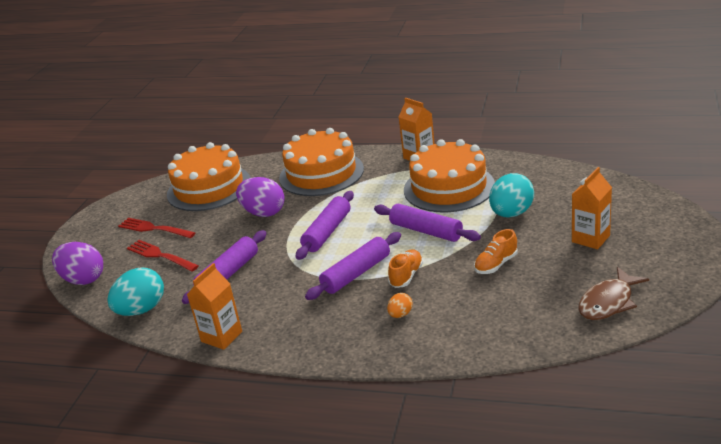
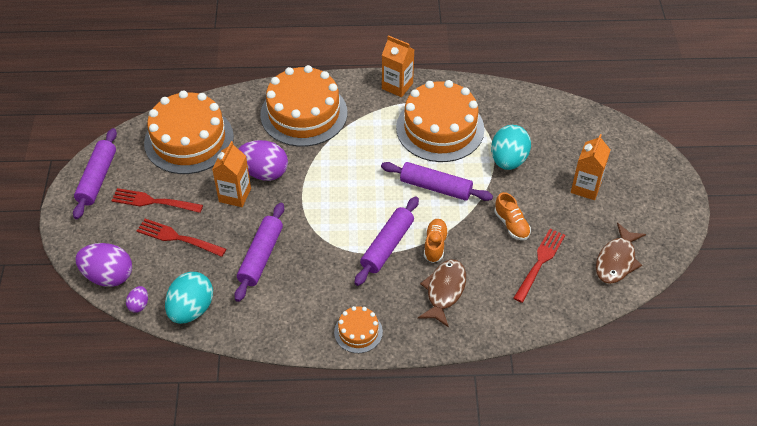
camera: 20 degrees left, 20 degrees up
orange carton [187,263,242,350] -> orange carton moved to [212,141,251,207]
purple rolling pin [296,191,354,260] -> purple rolling pin moved to [73,128,117,219]
orange egg [387,293,412,318] -> brown fish [418,259,466,328]
orange shoe [474,229,518,274] -> orange shoe turned 60 degrees counterclockwise [494,192,531,240]
none -> purple egg [126,286,148,313]
none -> orange cake [334,306,383,353]
none -> red fork [513,229,565,303]

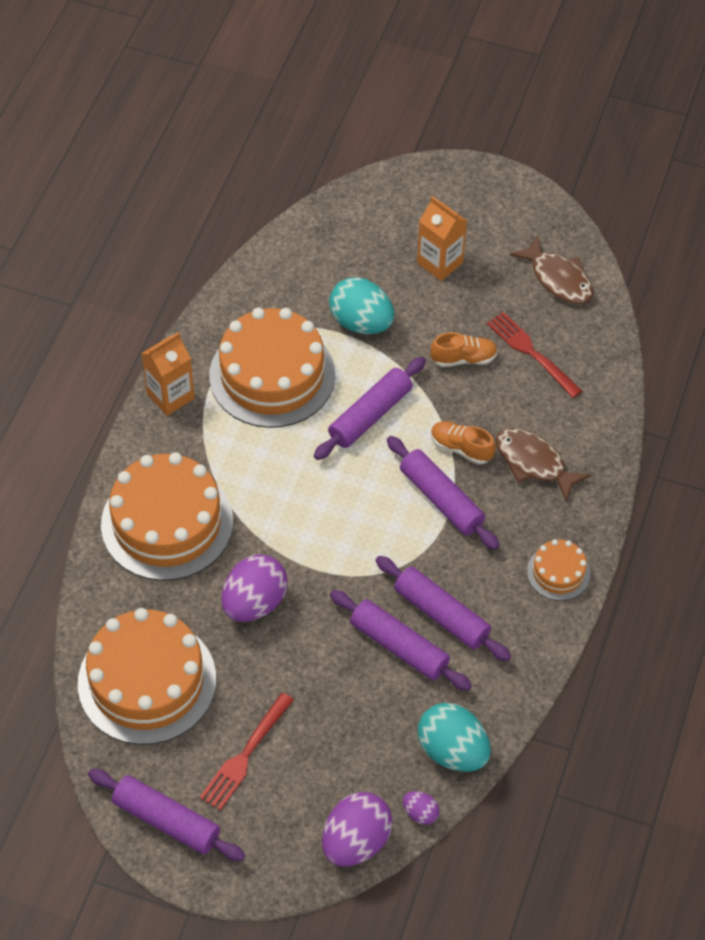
camera: 70 degrees left, 5 degrees up
red fork [137,219,226,257] -> none
orange carton [212,141,251,207] -> none
none -> purple rolling pin [375,556,511,661]

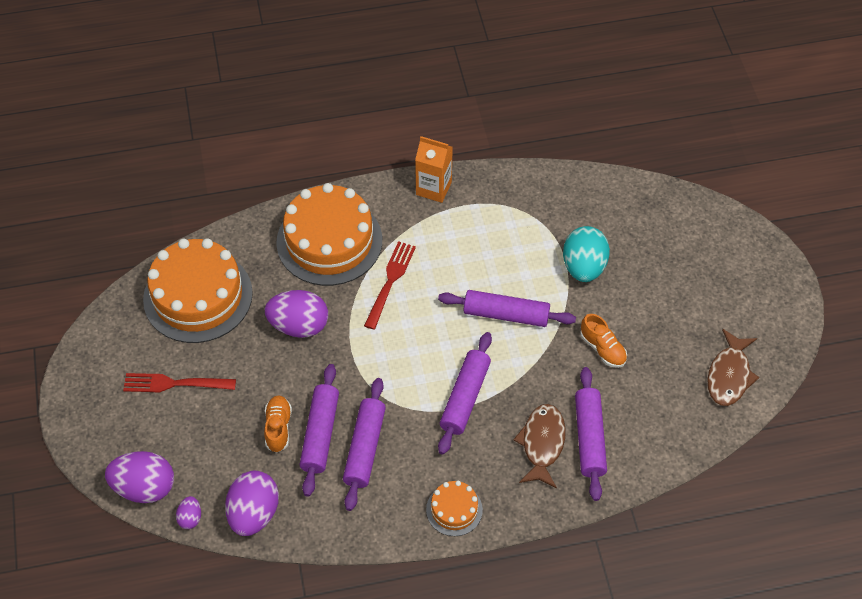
camera: 60 degrees right, 0 degrees up
purple rolling pin [88,769,245,861] -> purple rolling pin moved to [575,367,607,501]
orange cake [209,308,335,428] -> none
orange carton [417,196,467,281] -> none
turquoise egg [418,703,491,772] -> purple egg [225,471,279,536]
orange shoe [431,421,496,464] -> orange shoe moved to [264,395,292,453]
red fork [487,312,582,398] -> red fork moved to [364,241,416,330]

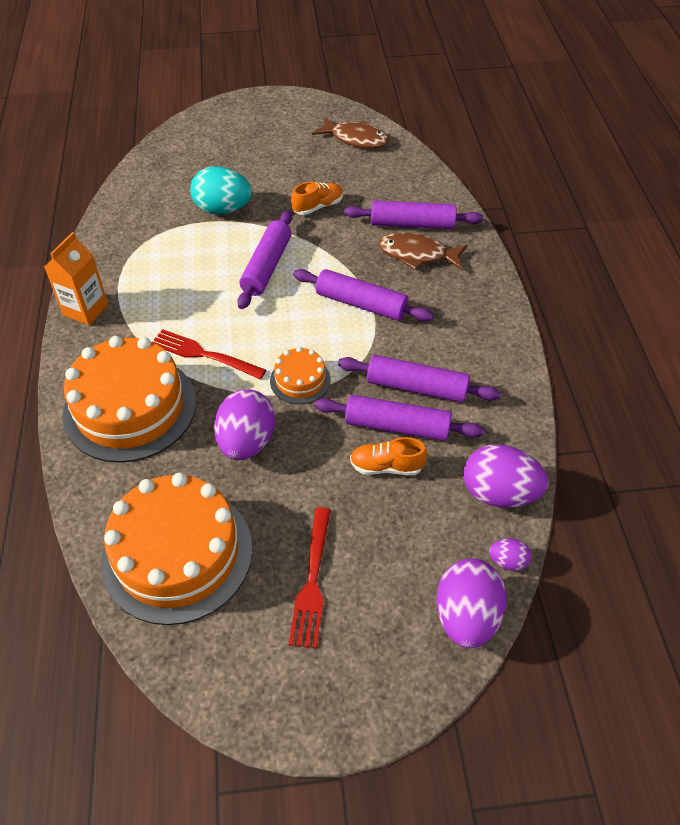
camera: 85 degrees left, 5 degrees down
orange cake [426,481,483,536] -> orange cake moved to [270,347,331,404]

